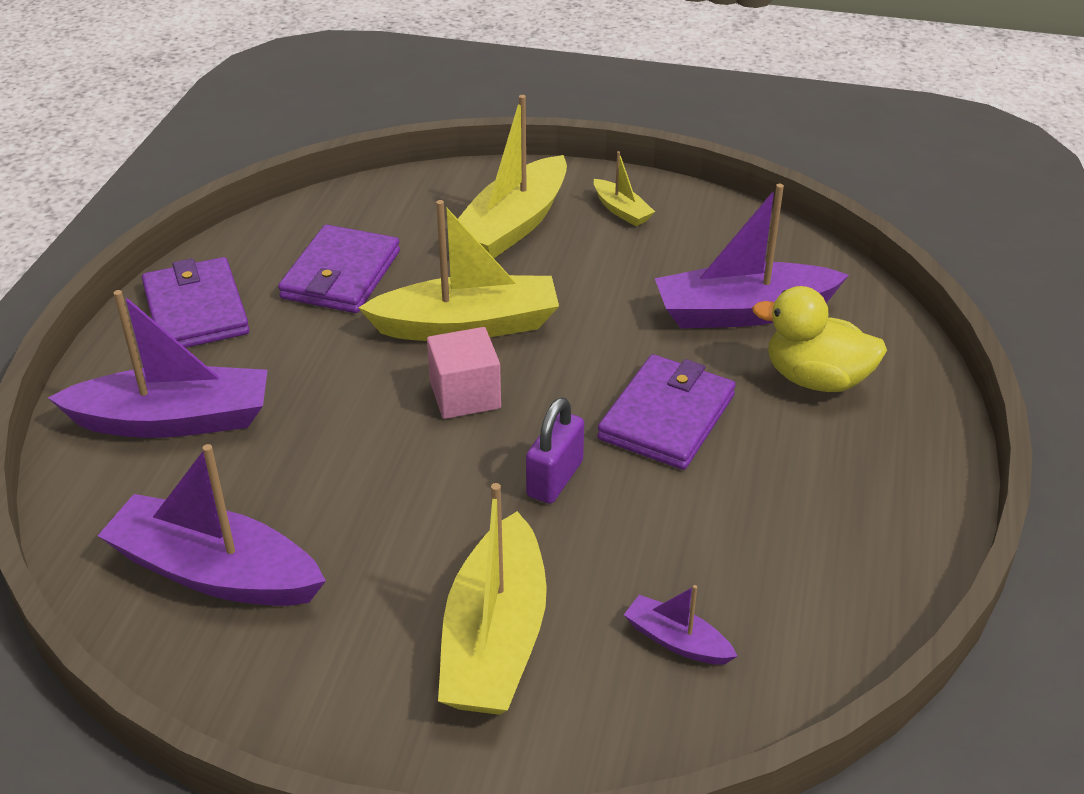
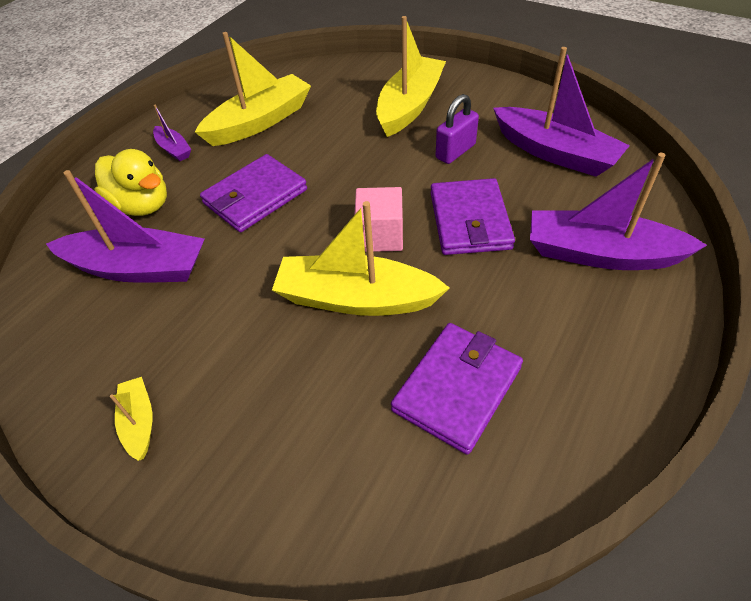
camera: 160 degrees left, 10 degrees up
purple wallet [142,257,250,348] -> purple wallet moved to [431,178,515,255]
yellow boat [458,95,567,258] -> yellow boat moved to [195,32,311,146]
purple padlock [526,397,584,504] -> purple padlock moved to [436,94,479,164]
purple boat [624,585,738,665] -> purple boat moved to [153,104,191,161]

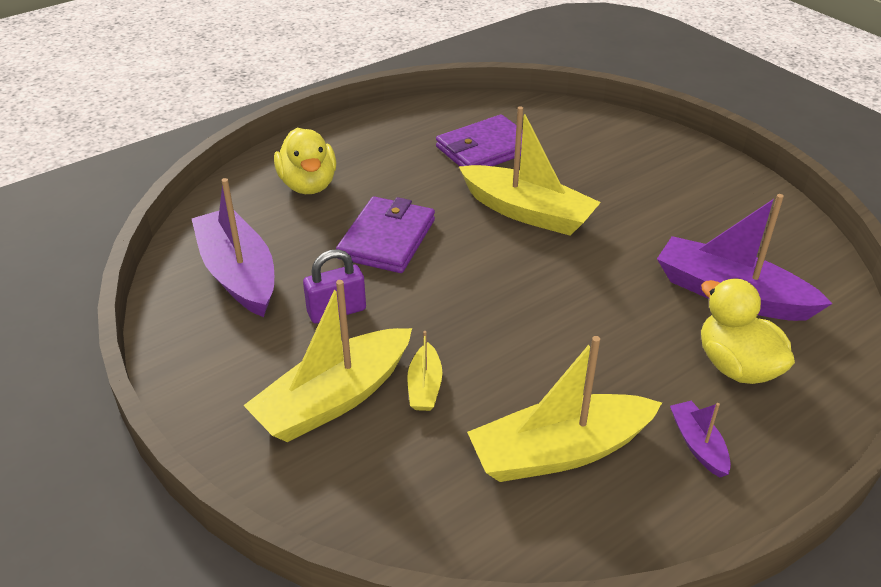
camera: 160 degrees left, 10 degrees down
yellow boat [110,377,152,461] -> yellow boat moved to [407,331,442,411]
purple wallet [200,154,307,232] -> none
pink cube [354,187,403,252] -> none
purple boat [530,153,707,270] -> yellow duck [274,128,337,194]

